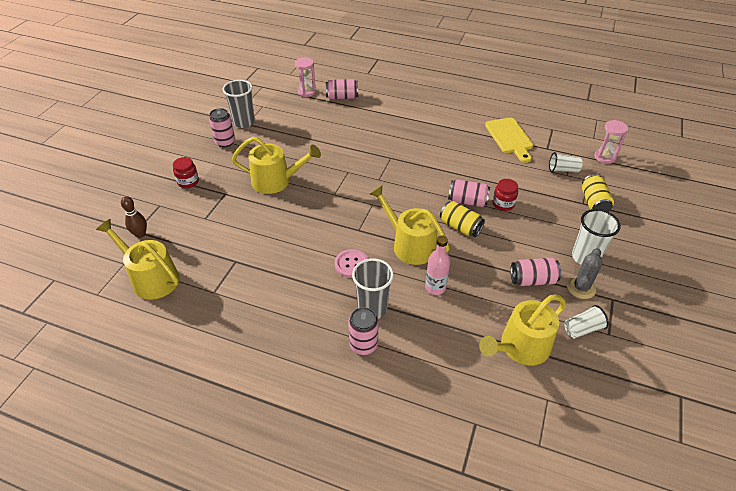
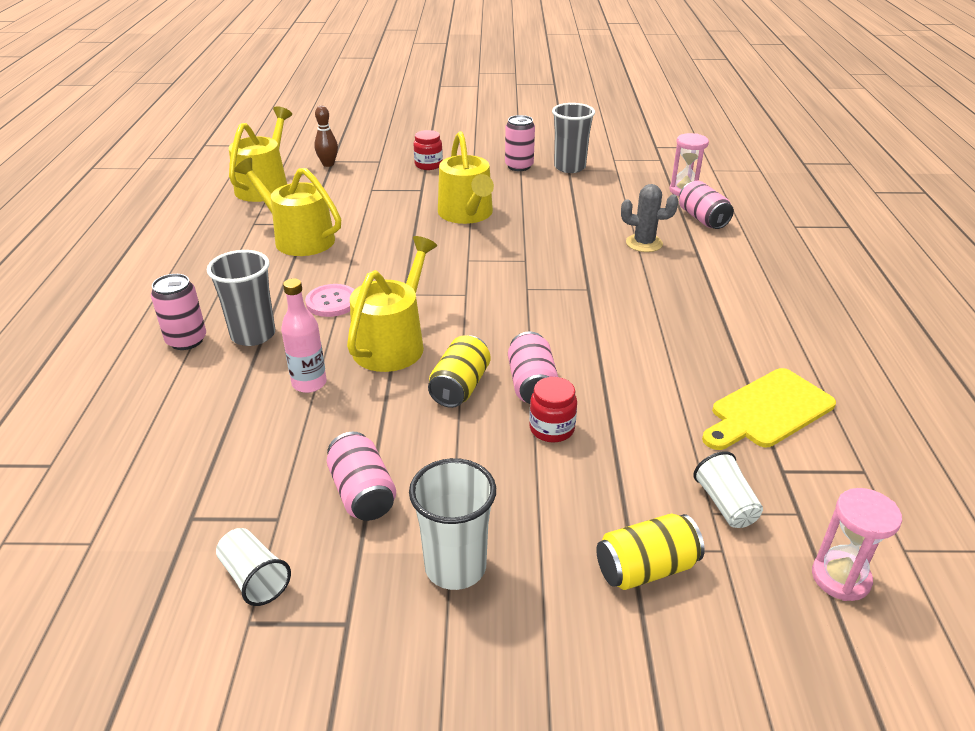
camera: 70 degrees right, 10 degrees down
yellow watering can [479,295,566,366] -> yellow watering can moved to [234,158,341,256]
grey cactus [567,248,602,299] -> grey cactus moved to [621,184,678,252]

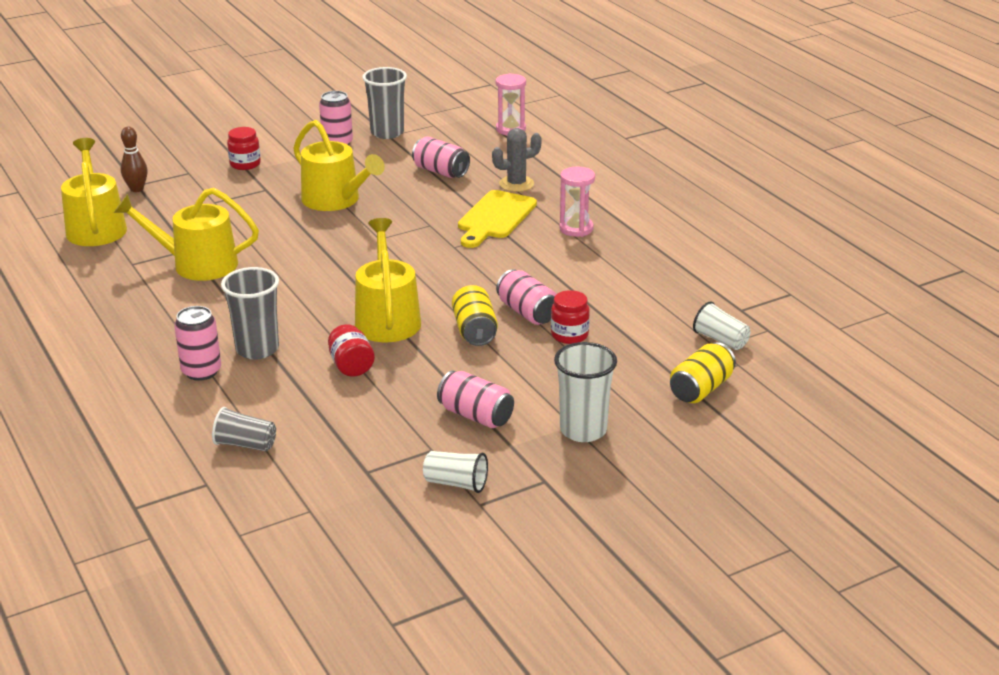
camera: 30 degrees left, 5 degrees down
pink bottle [281,278,327,393] -> red jar [328,324,375,377]
pink button [305,284,355,317] -> none
pink can [679,181,734,229] -> pink can moved to [412,136,470,178]
yellow cutting board [702,368,836,450] -> yellow cutting board moved to [458,190,537,248]
pink hourglass [812,488,902,601] -> pink hourglass moved to [559,167,595,237]
none -> grey cup [212,407,276,452]

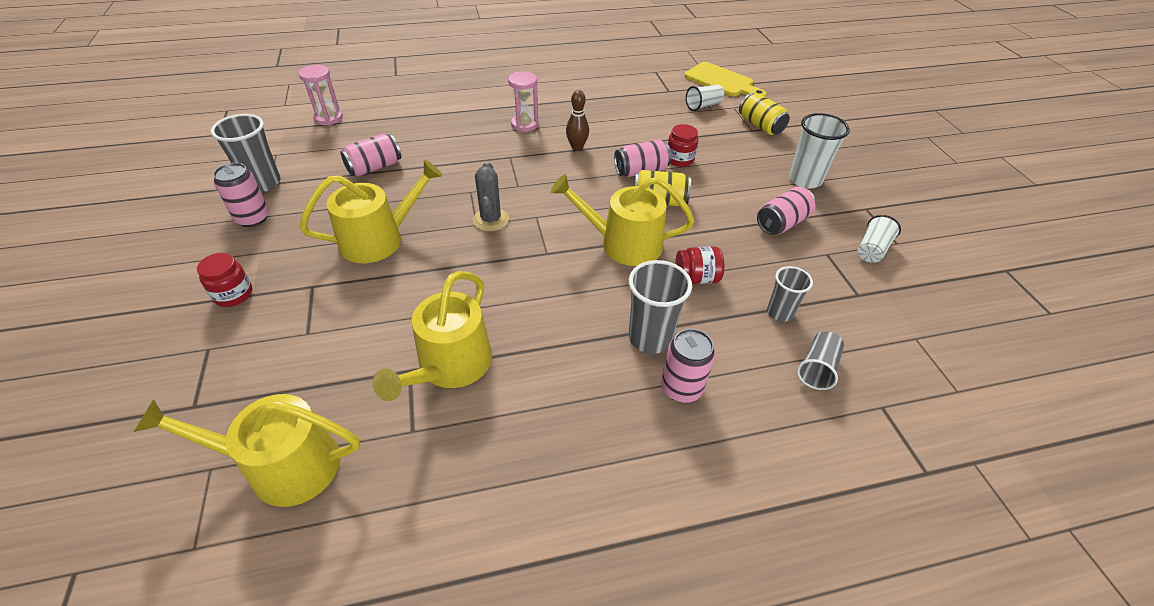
camera: 75 degrees left, 15 degrees up
brown bowling pin [121,126,148,192] -> brown bowling pin moved to [566,90,589,150]
yellow cutting board [458,190,537,248] -> yellow cutting board moved to [684,62,767,97]
grey cactus [492,128,542,192] -> grey cactus moved to [473,162,509,231]
none -> grey cup [767,266,813,322]

